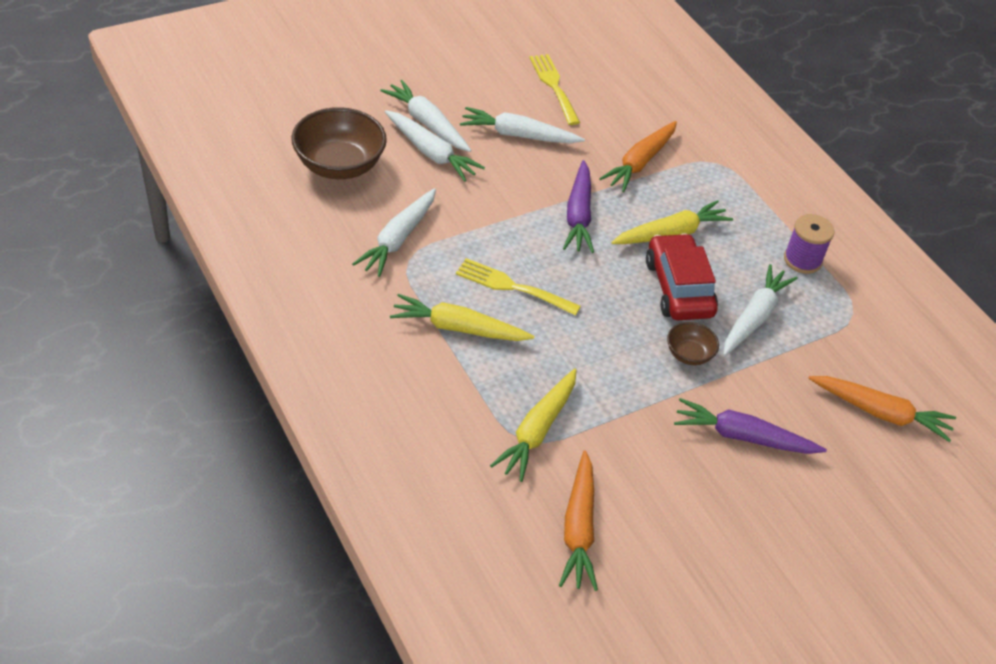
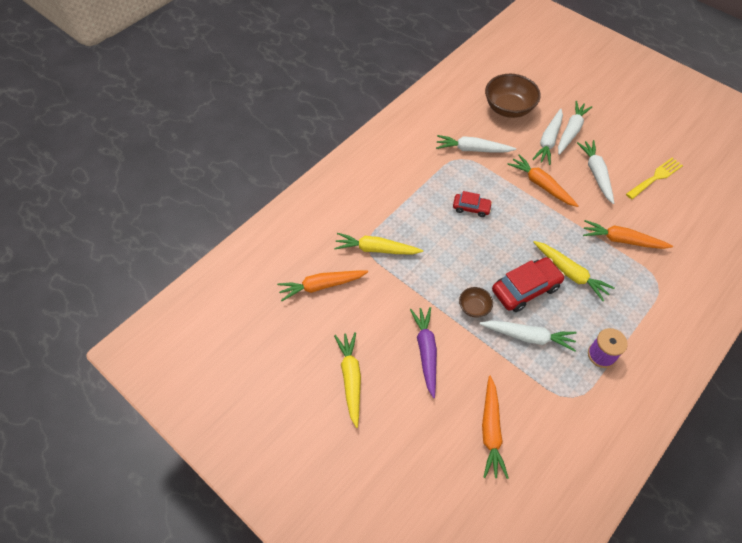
camera: 75 degrees right, 10 degrees up
yellow carrot [390,294,534,341] -> yellow carrot moved to [334,332,361,428]
yellow fork [456,258,581,316] -> red car [453,191,492,217]
purple carrot [563,160,594,253] -> none
none -> orange carrot [508,154,578,207]

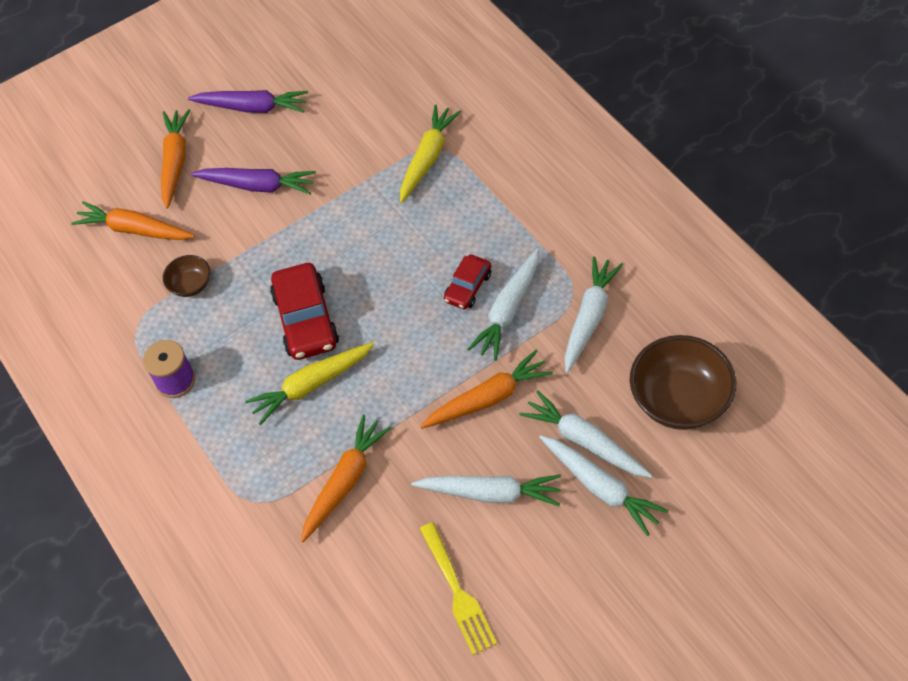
camera: 110 degrees right, 0 degrees up
orange carrot [277,270,368,301] -> orange carrot moved to [161,109,190,209]
yellow carrot [334,332,361,428] -> purple carrot [188,90,308,113]
brown bowl [459,287,493,318] -> brown bowl moved to [163,255,210,297]
white carrot [479,321,577,352] -> white carrot moved to [468,248,539,360]

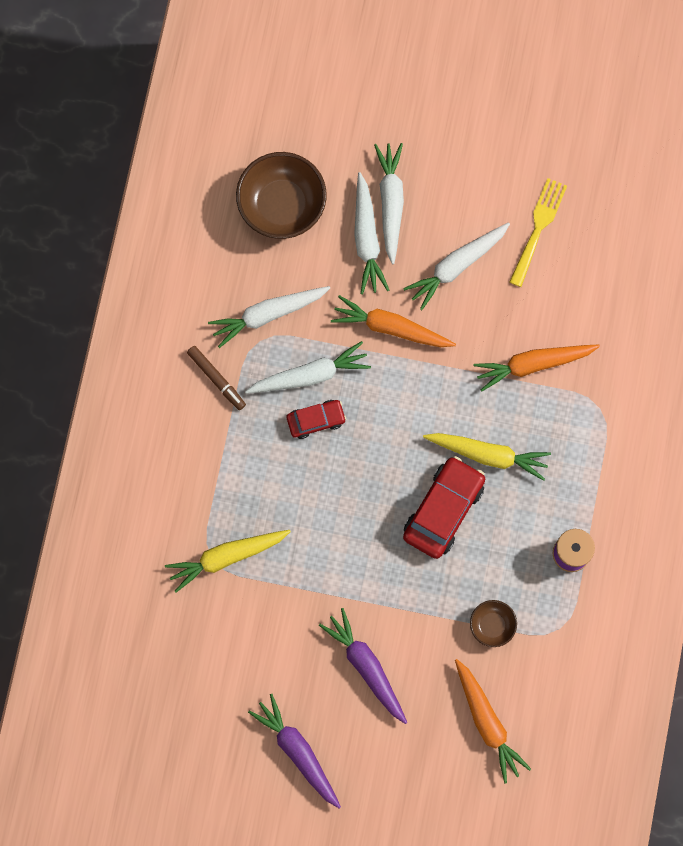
camera: 140 degrees left, 20 degrees up
orange carrot [161,109,190,209] -> none
white carrot [411,474,561,506] -> white carrot turned 90 degrees counterclockwise [403,222,510,310]
none -> brown marker [187,346,246,410]

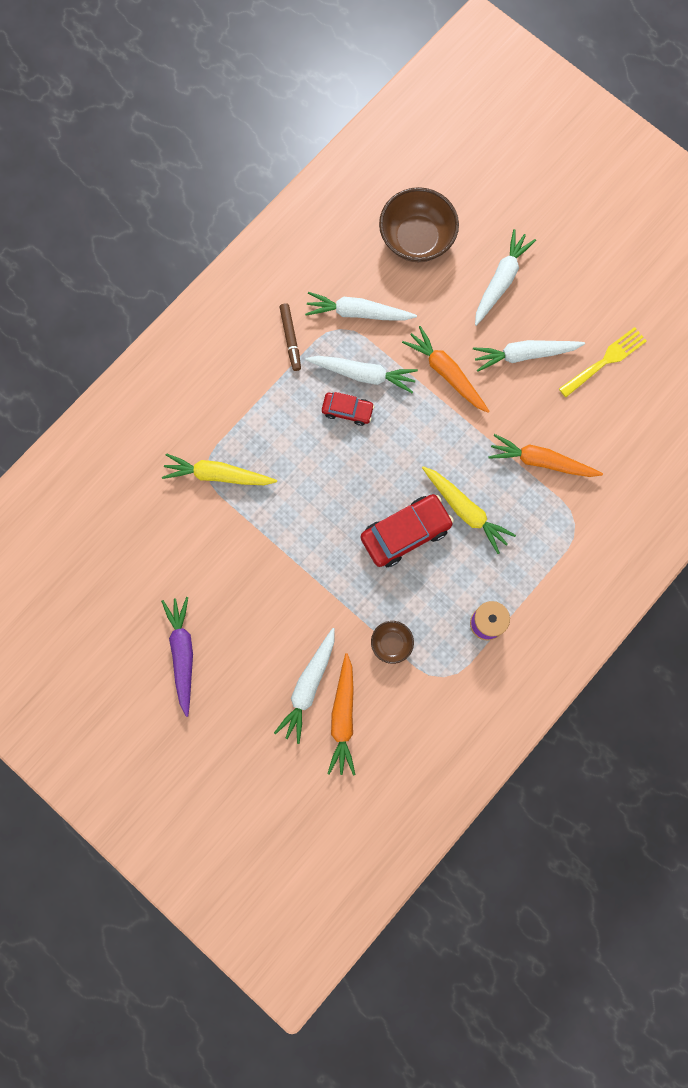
camera: 30 degrees right, 0 degrees up
purple carrot [319,608,407,724] -> none
white carrot [354,172,389,294] -> white carrot moved to [274,628,335,744]

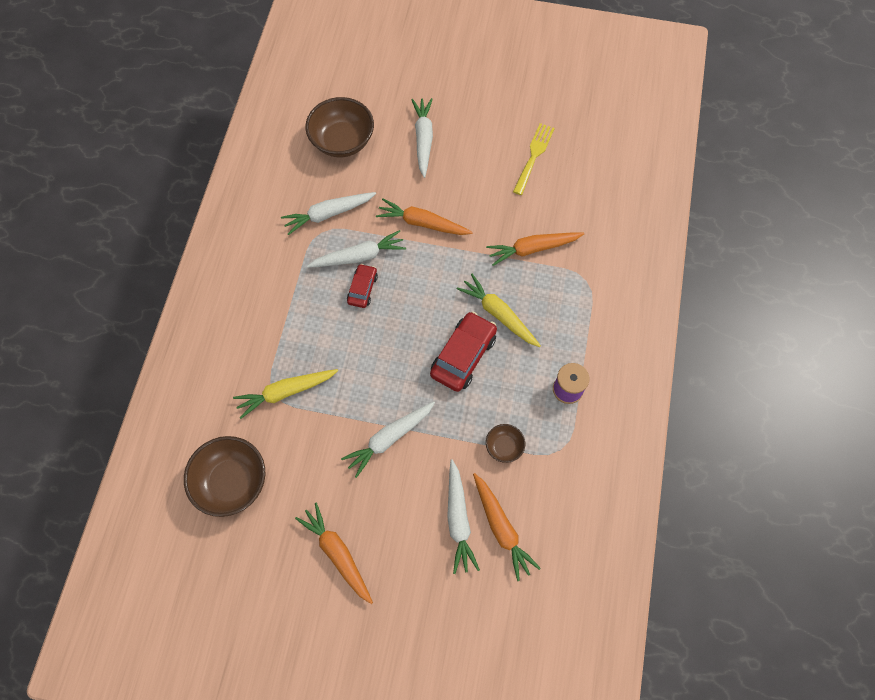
camera: 30 degrees left, 10 degrees down
purple carrot [161,597,193,717] -> orange carrot [295,503,373,604]
brown marker [280,303,301,371] -> none
red car [322,392,375,426] -> red car turned 60 degrees counterclockwise [347,264,378,308]
yellow carrot [422,466,516,554] -> yellow carrot turned 150 degrees counterclockwise [457,274,541,347]
white carrot [473,340,585,372] -> white carrot moved to [341,401,435,478]
none -> brown bowl [184,436,265,517]

